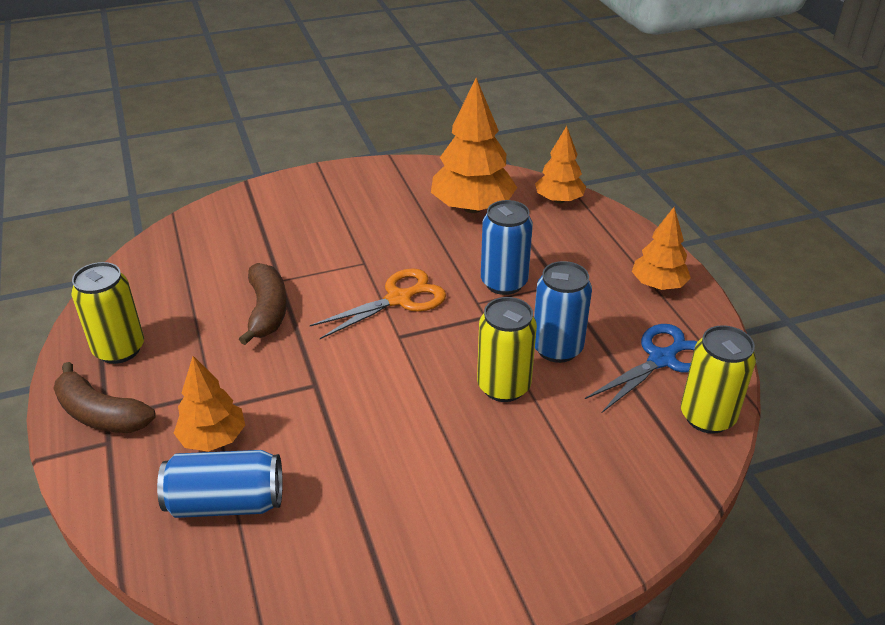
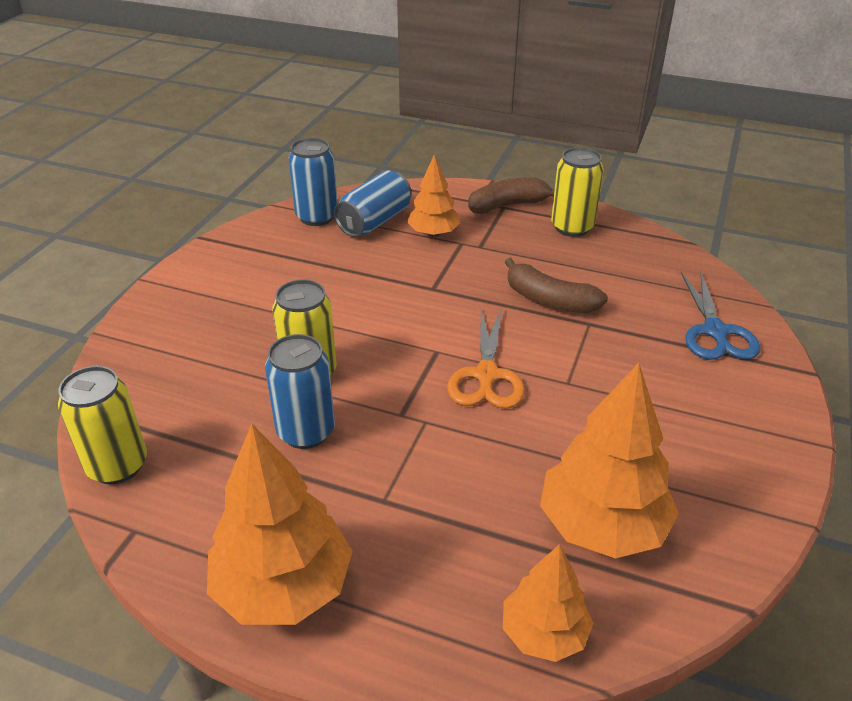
camera: 130 degrees right, 0 degrees up
blue can [481,200,533,295] -> blue can moved to [288,138,337,226]
blue scissors [585,324,698,413] -> blue scissors moved to [681,270,761,360]
orange tree [632,207,691,290] -> orange tree [207,424,353,625], size x1.66

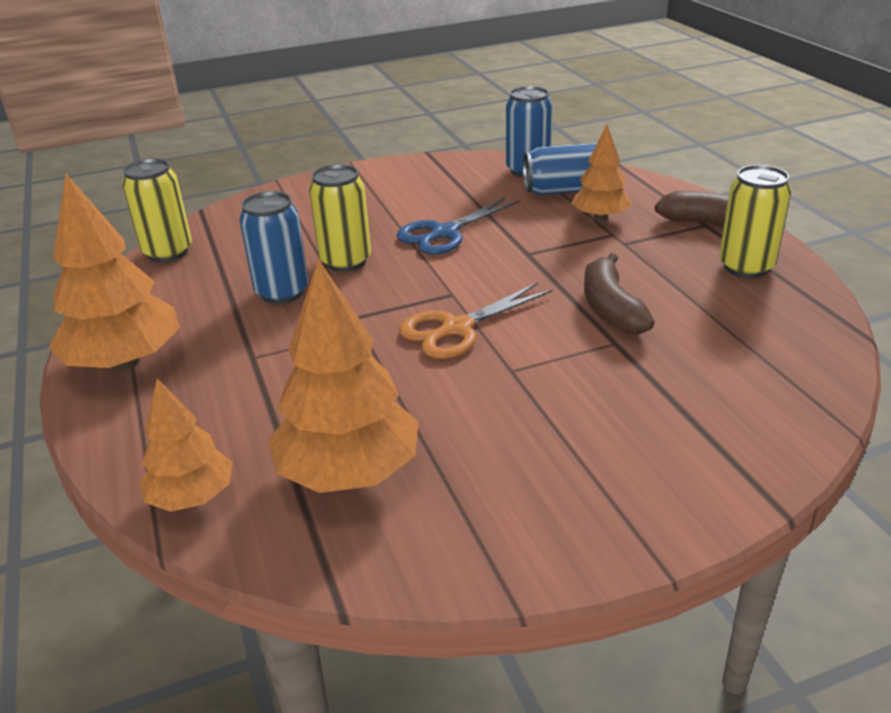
camera: 50 degrees right, 5 degrees down
blue scissors [681,270,761,360] -> blue scissors moved to [397,197,520,254]

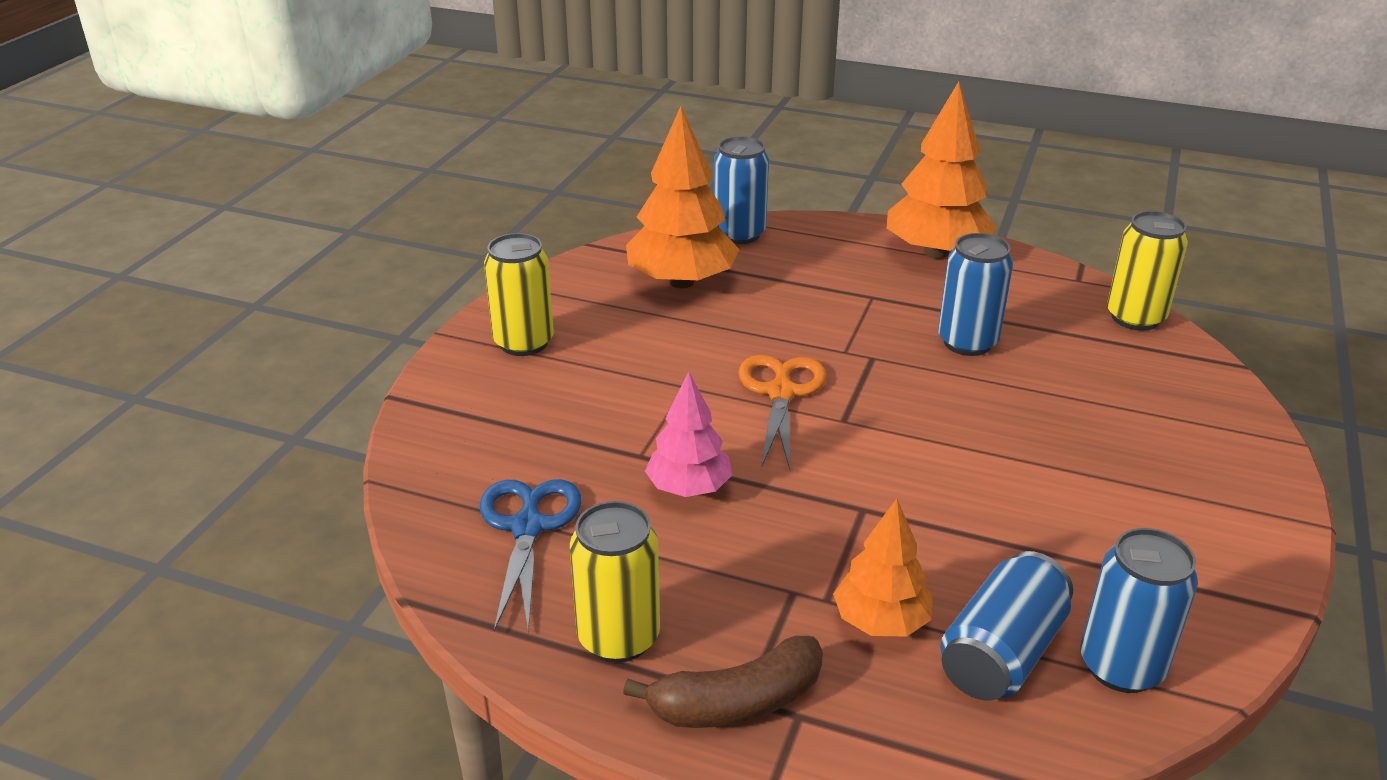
camera: 130 degrees right, 0 degrees up
orange tree [139,378,233,512] -> blue can [714,136,769,244]
yellow can [309,164,371,272] -> yellow can moved to [484,233,554,356]
blue scissors [397,197,520,254] -> blue scissors moved to [480,479,582,632]
brown banana [584,253,655,335] -> pink tree [645,372,732,497]

